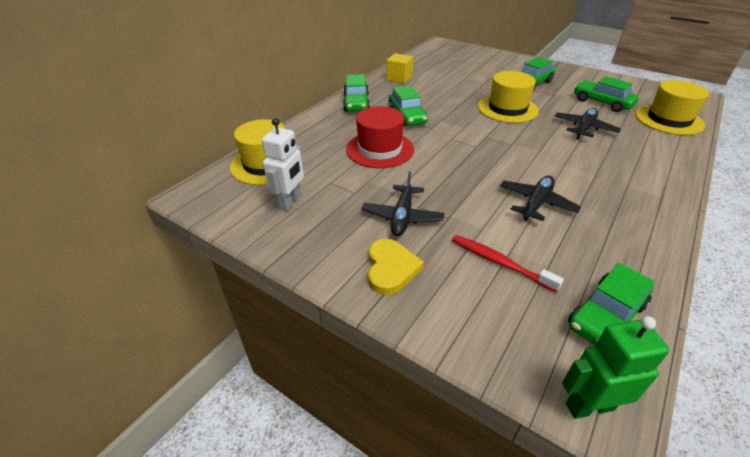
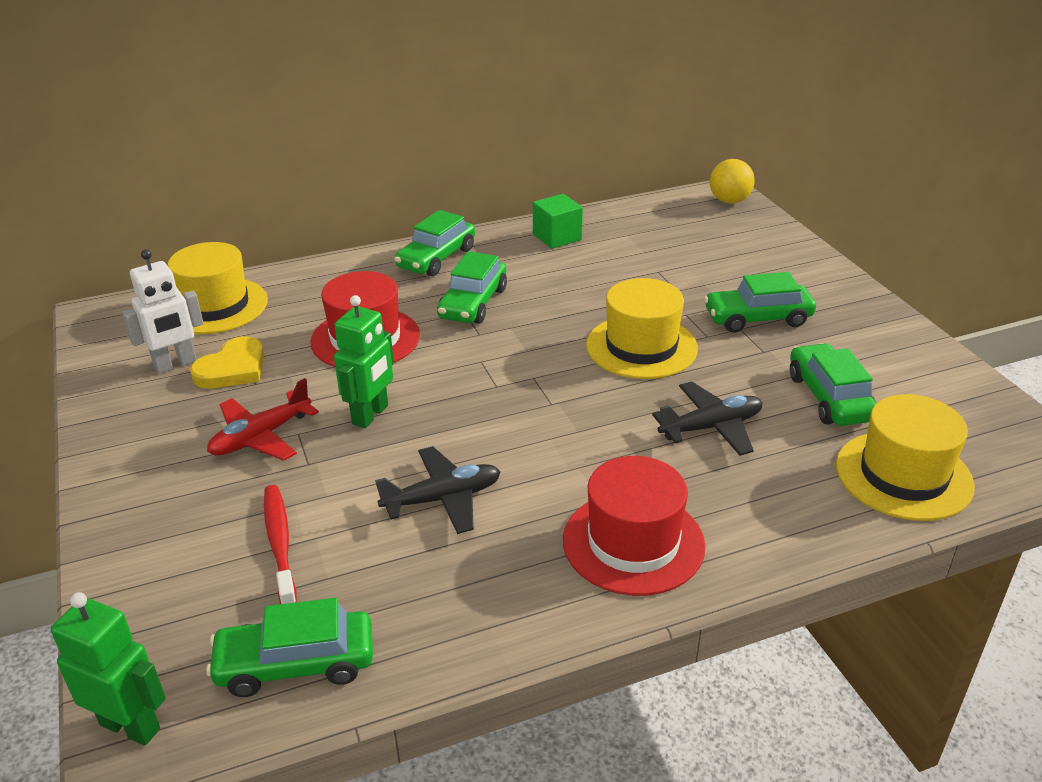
camera: 35 degrees right, 5 degrees down
black plane [362,171,444,236] -> red plane [207,378,319,461]
yellow heart [368,239,424,295] -> yellow heart moved to [190,336,264,389]
yellow cube [386,53,413,83] -> green cube [533,194,583,249]
none -> green robot [334,295,394,428]
none -> red hat [563,456,706,596]
none -> yellow ball [710,159,755,204]

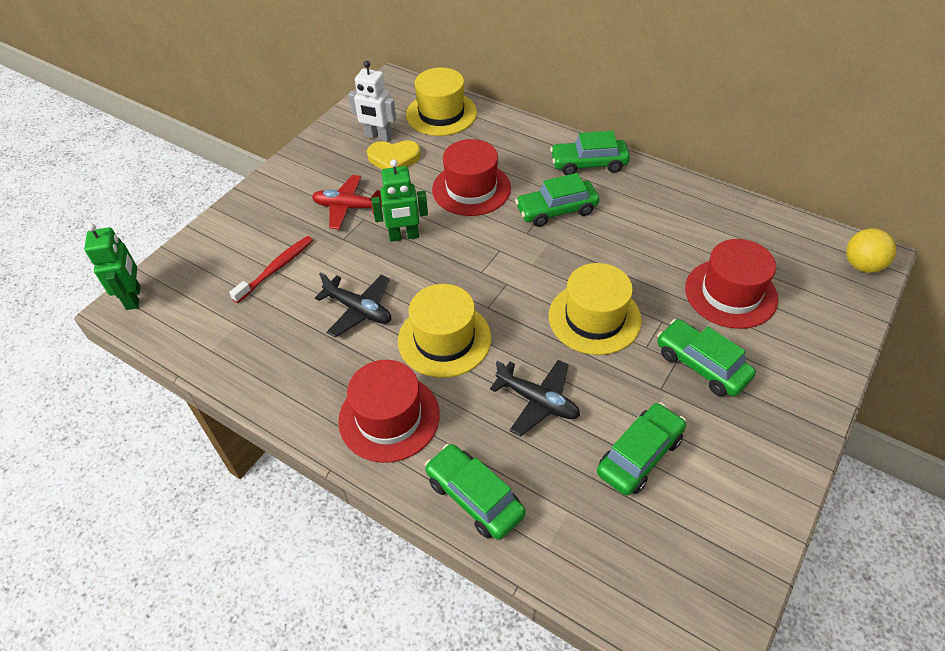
camera: 55 degrees right, 15 degrees up
green car [206,598,373,697] -> green car moved to [425,444,526,540]
green cube [533,194,583,249] -> none
yellow hat [836,394,975,521] -> yellow hat moved to [398,284,491,378]
none -> red hat [685,239,778,329]

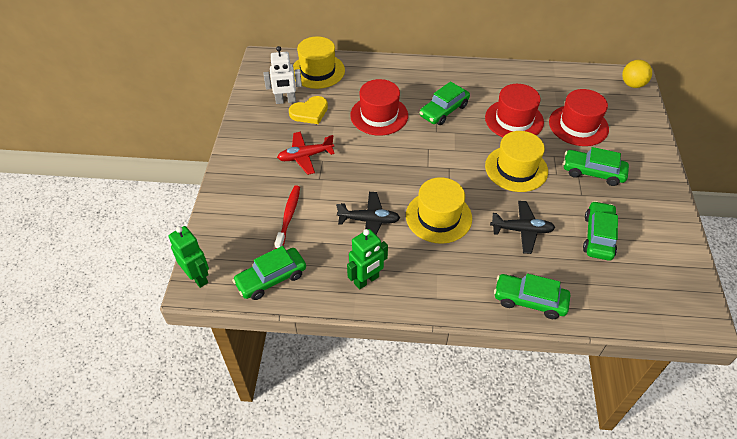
camera: 30 degrees left, 0 degrees up
red hat [338,360,440,463] -> red hat moved to [485,84,544,137]
green robot [371,159,428,242] -> green robot moved to [347,229,388,290]
green car [550,131,630,175] -> green car moved to [232,246,306,300]

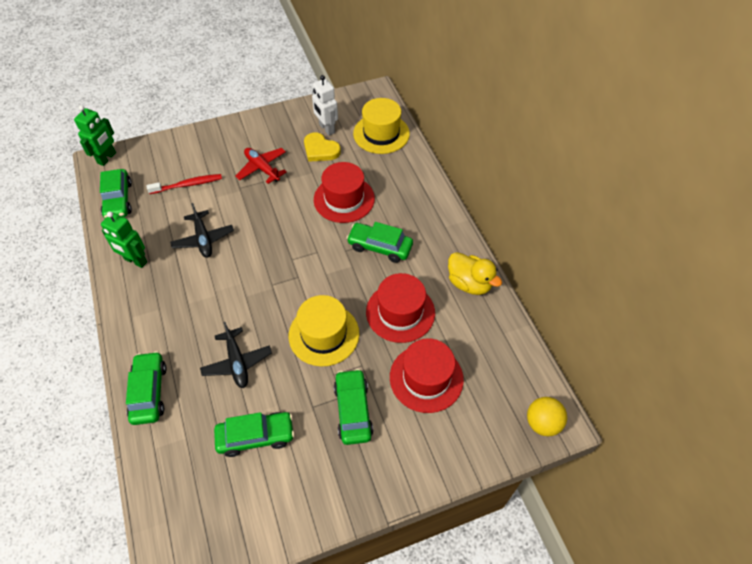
camera: 65 degrees right, 5 degrees up
green car [232,246,306,300] -> green car turned 135 degrees counterclockwise [100,169,132,219]
yellow hat [406,177,472,244] -> none
none -> yellow duck [448,252,502,295]

